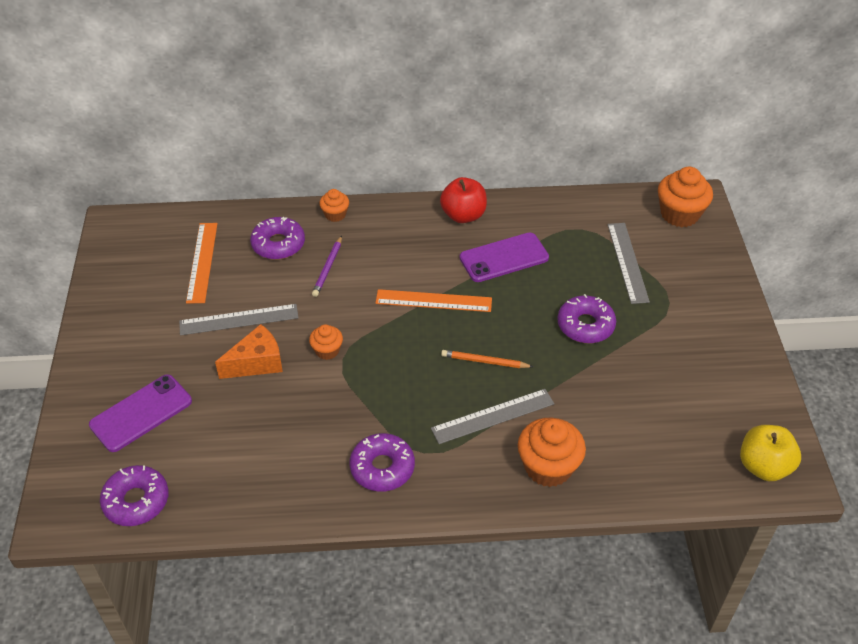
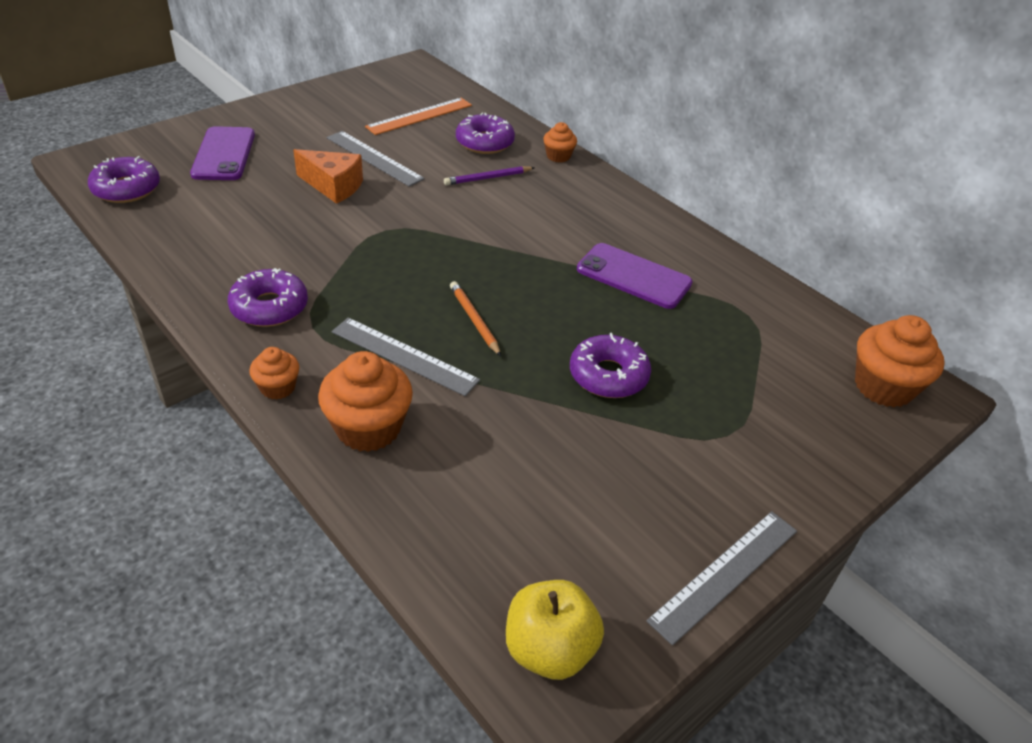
camera: 50 degrees right, 5 degrees down
purple phone [89,374,192,452] -> purple phone turned 75 degrees clockwise [190,126,255,180]
orange cupcake [309,324,343,360] -> orange cupcake moved to [249,347,299,400]
orange ruler [375,289,492,312] -> none
red apple [440,177,487,223] -> none
grey ruler [607,223,650,304] -> grey ruler moved to [646,511,797,646]

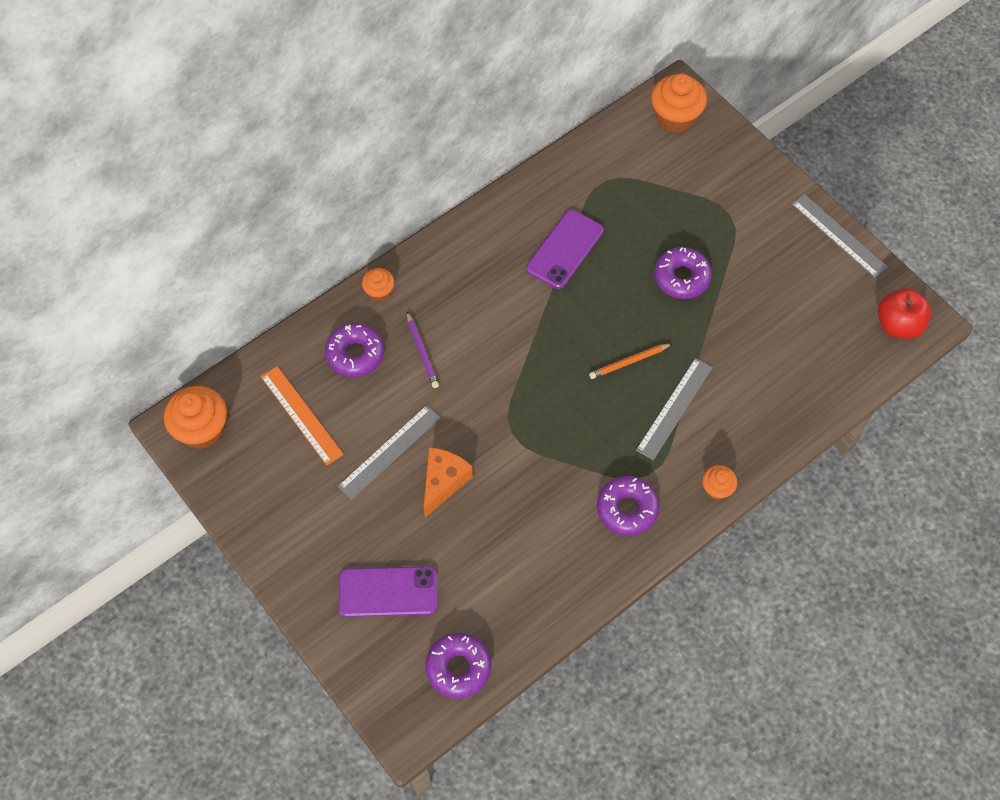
camera: 85 degrees left, 20 degrees up
orange cupcake [318,351,413,452] -> orange cupcake moved to [164,386,227,449]
yellow apple [506,580,604,680] -> red apple [878,288,932,339]

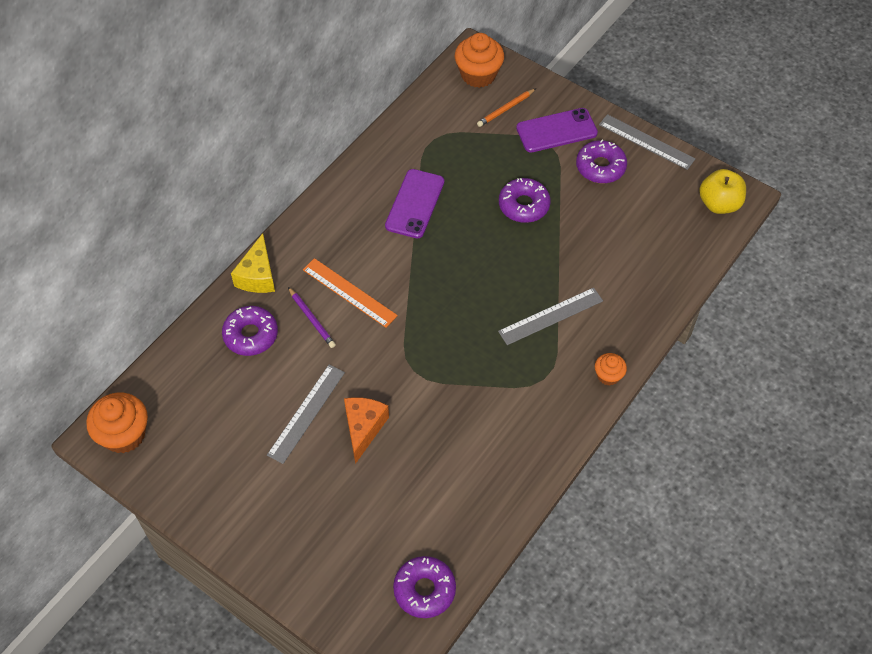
camera: 15 degrees left, 5 degrees down
orange ruler [261,366,344,465] -> orange ruler moved to [303,258,398,328]
purple phone [338,566,438,617] -> purple phone moved to [516,108,598,153]
orange cupcake [362,268,395,301] -> yellow cheese [231,233,275,293]
orange pencil [589,343,673,379] -> orange pencil moved to [477,88,536,127]
purple donut [597,476,659,536] -> purple donut moved to [576,140,627,183]
grey ruler [636,358,713,460] -> grey ruler turned 45 degrees clockwise [498,288,603,345]
red apple [878,288,932,339] -> yellow apple [699,169,746,214]

